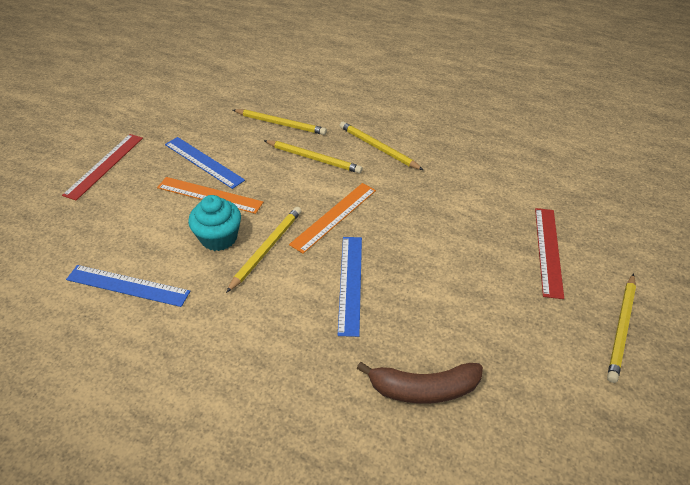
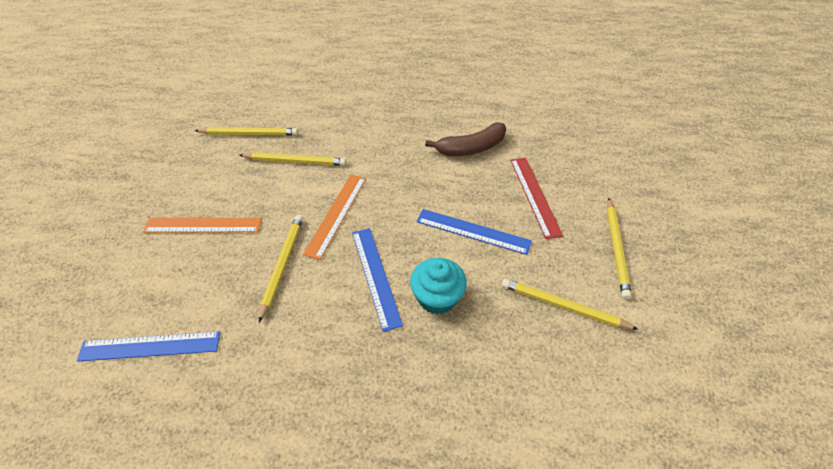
camera: 20 degrees left, 5 degrees up
red ruler [62,134,143,200] -> none
blue ruler [165,137,245,189] -> blue ruler moved to [417,209,532,255]
turquoise cupcake [188,195,241,251] -> turquoise cupcake moved to [410,258,467,314]
yellow pencil [340,121,423,170] -> yellow pencil moved to [501,279,638,330]
brown banana [357,362,483,404] -> brown banana moved to [425,122,506,156]

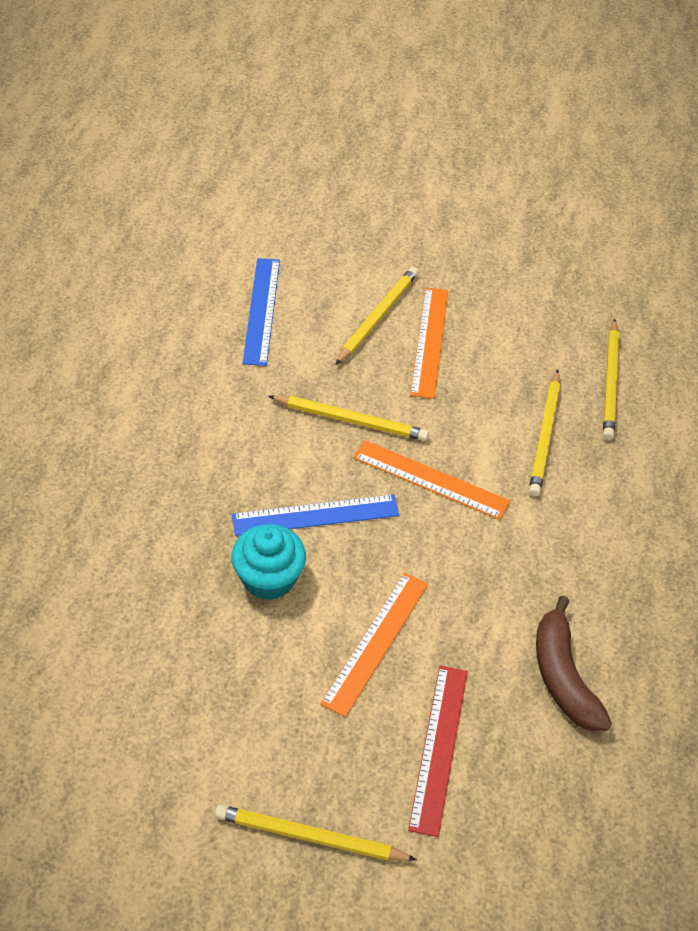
camera: 95 degrees right, 0 degrees up
blue ruler [417,209,532,255] -> orange ruler [320,572,428,717]
yellow pencil [501,279,638,330] -> yellow pencil moved to [335,267,418,365]
red ruler [510,157,563,239] -> red ruler turned 75 degrees counterclockwise [408,666,468,837]

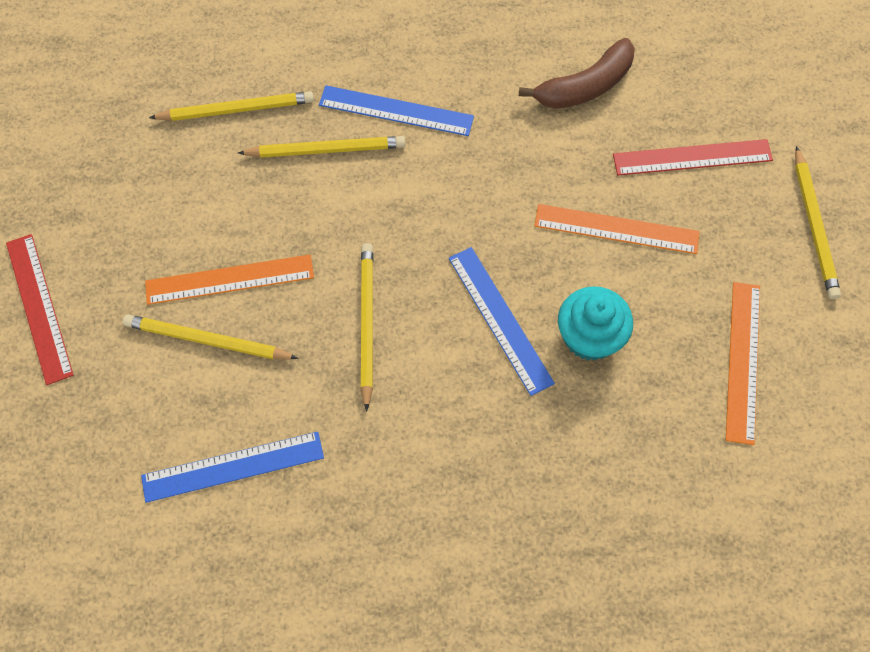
camera: 105 degrees left, 15 degrees up
orange ruler [353,440,510,520] -> orange ruler moved to [726,282,760,445]
none -> red ruler [6,234,73,385]
none -> blue ruler [319,85,474,136]

